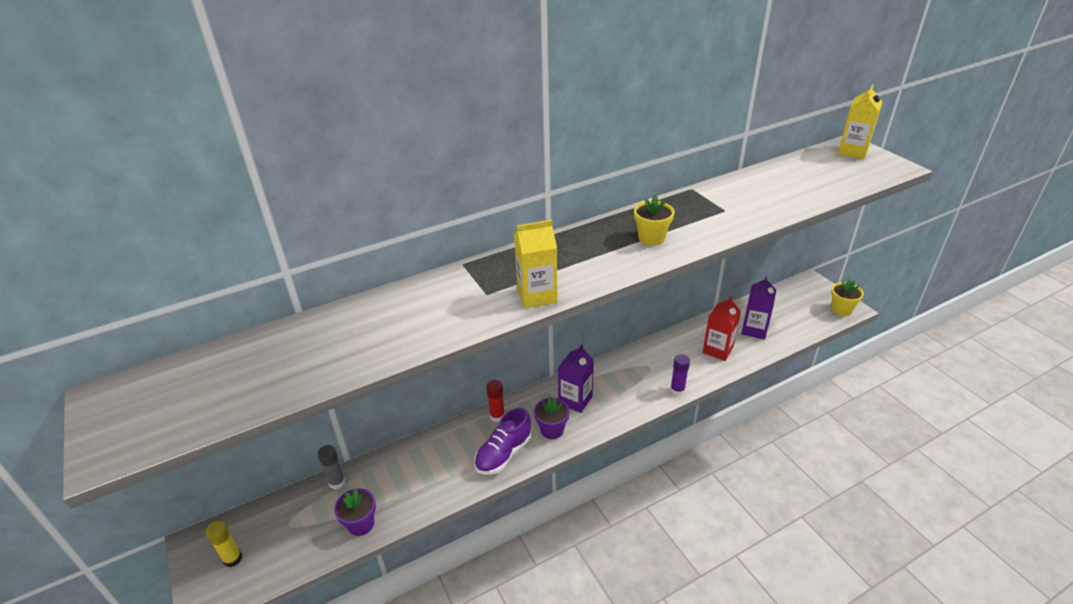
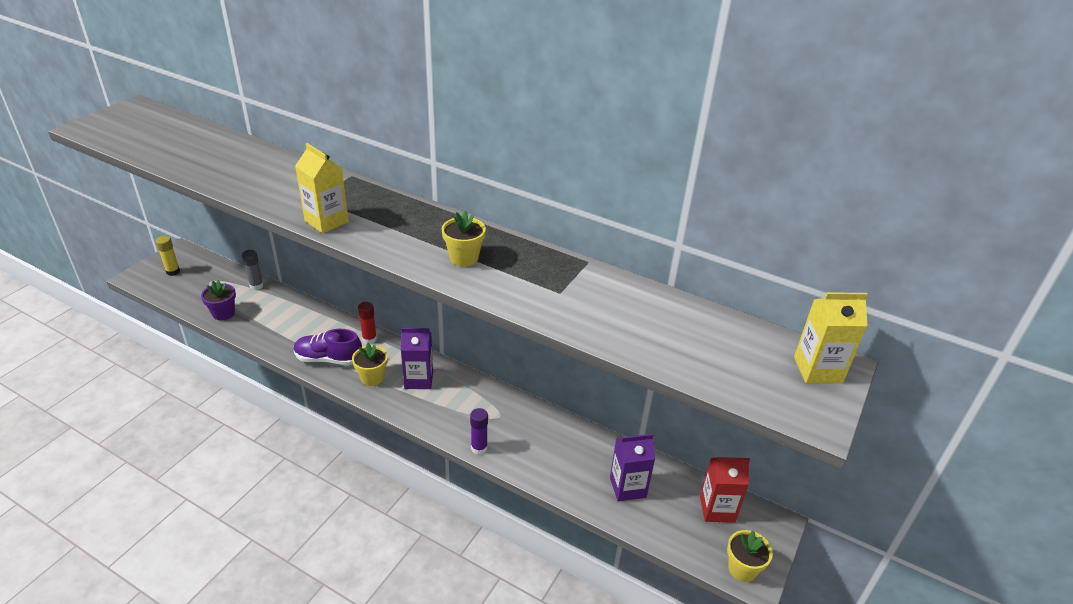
camera: 55 degrees right, 0 degrees up
purple flower pot [534,397,569,439] -> yellow flower pot [352,343,388,386]
red carton [703,296,741,361] -> red carton moved to [700,457,750,523]

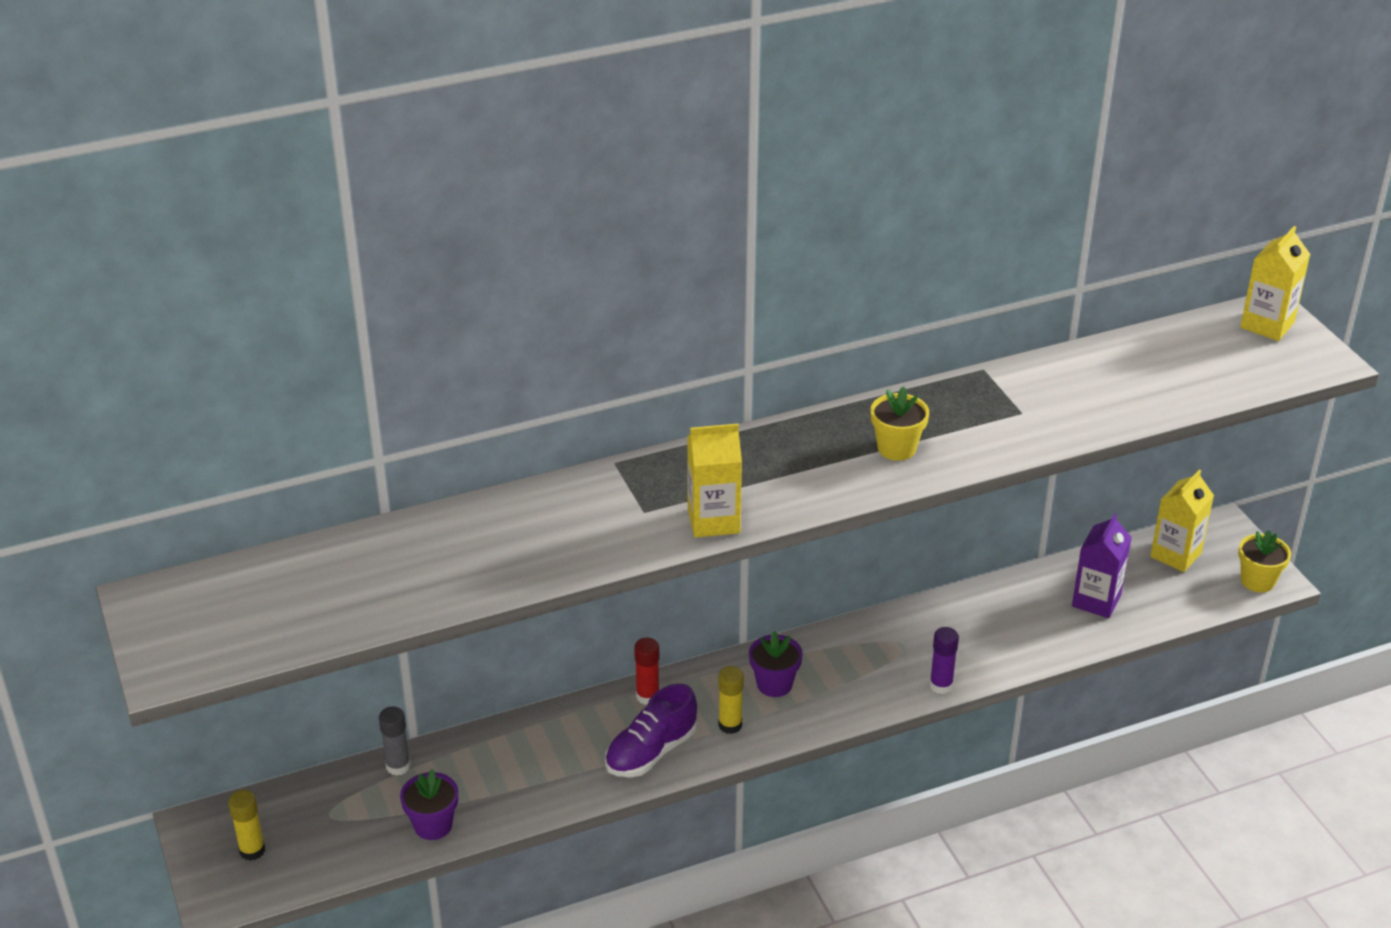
camera: 50 degrees left, 0 degrees up
yellow flower pot [352,343,388,386] -> yellow glue stick [718,666,744,734]
purple carton [401,328,433,389] -> purple flower pot [749,631,803,697]
red carton [700,457,750,523] -> yellow carton [1150,470,1214,572]

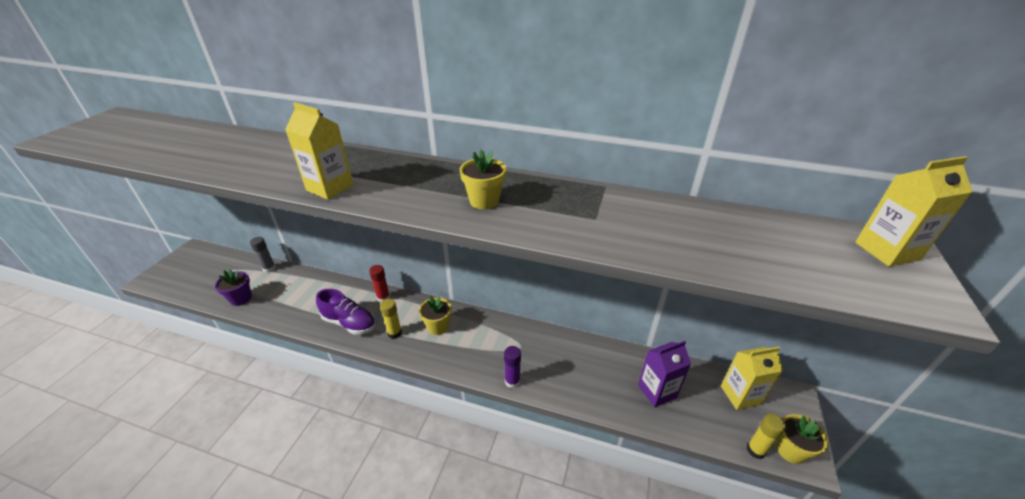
camera: 40 degrees right, 0 degrees up
yellow glue stick [228,790,265,861] -> yellow glue stick moved to [747,414,786,459]
purple shoe [605,683,697,777] -> purple shoe turned 150 degrees counterclockwise [316,289,376,335]
purple flower pot [749,631,803,697] -> yellow flower pot [419,296,452,335]

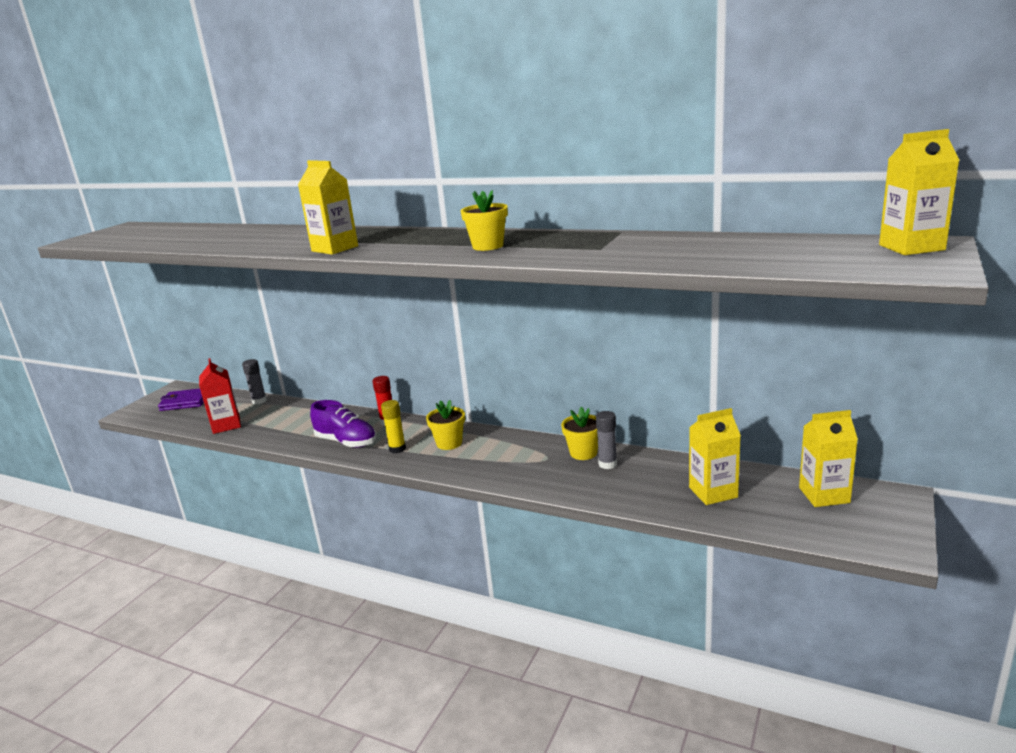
camera: 10 degrees right, 15 degrees down
purple flower pot [215,269,252,306] -> red carton [199,358,241,434]
purple glue stick [504,346,521,388] -> none
purple carton [638,341,691,407] -> yellow carton [689,408,741,505]
yellow glue stick [747,414,786,459] -> none
yellow flower pot [776,414,828,464] -> yellow flower pot moved to [561,407,598,460]
none -> purple wallet [158,389,204,411]
none -> grey glue stick [596,411,617,469]

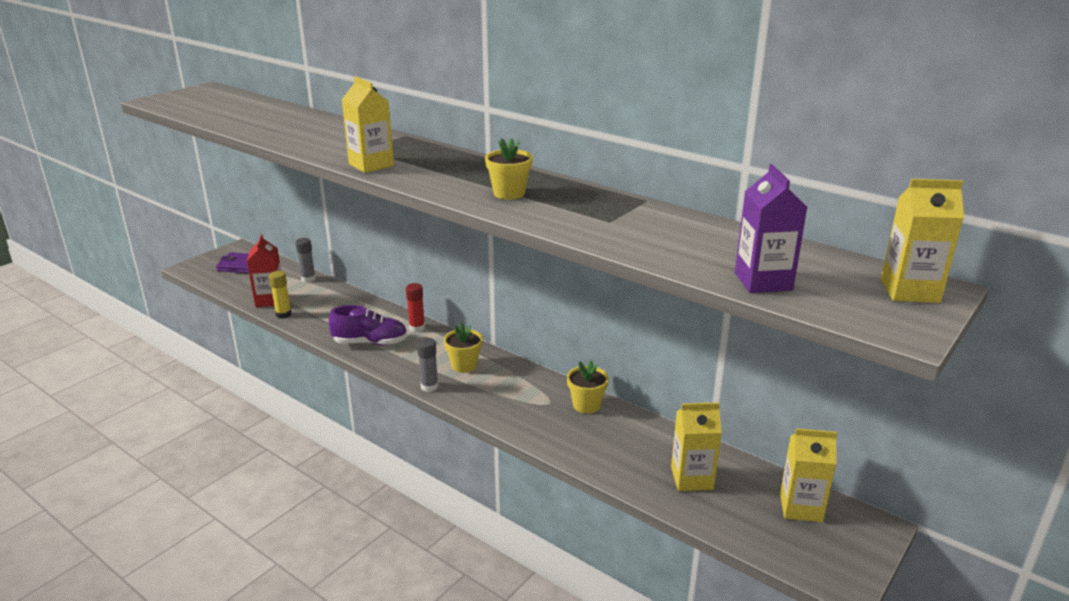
camera: 10 degrees right, 5 degrees up
purple shoe [310,400,376,448] -> purple shoe turned 45 degrees counterclockwise [329,305,408,346]
yellow glue stick [381,400,406,453] -> yellow glue stick moved to [269,271,292,319]
grey glue stick [596,411,617,469] -> grey glue stick moved to [417,338,438,392]
none -> purple carton [735,164,807,293]

